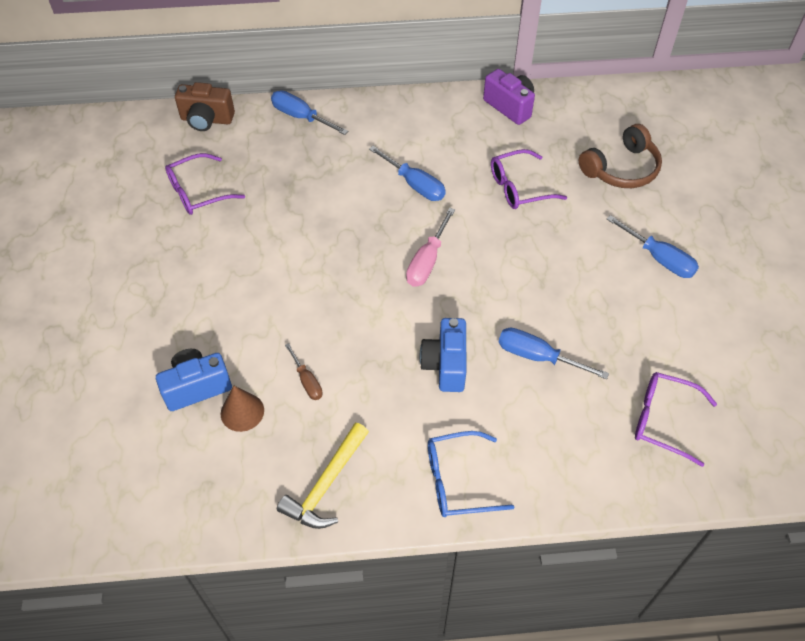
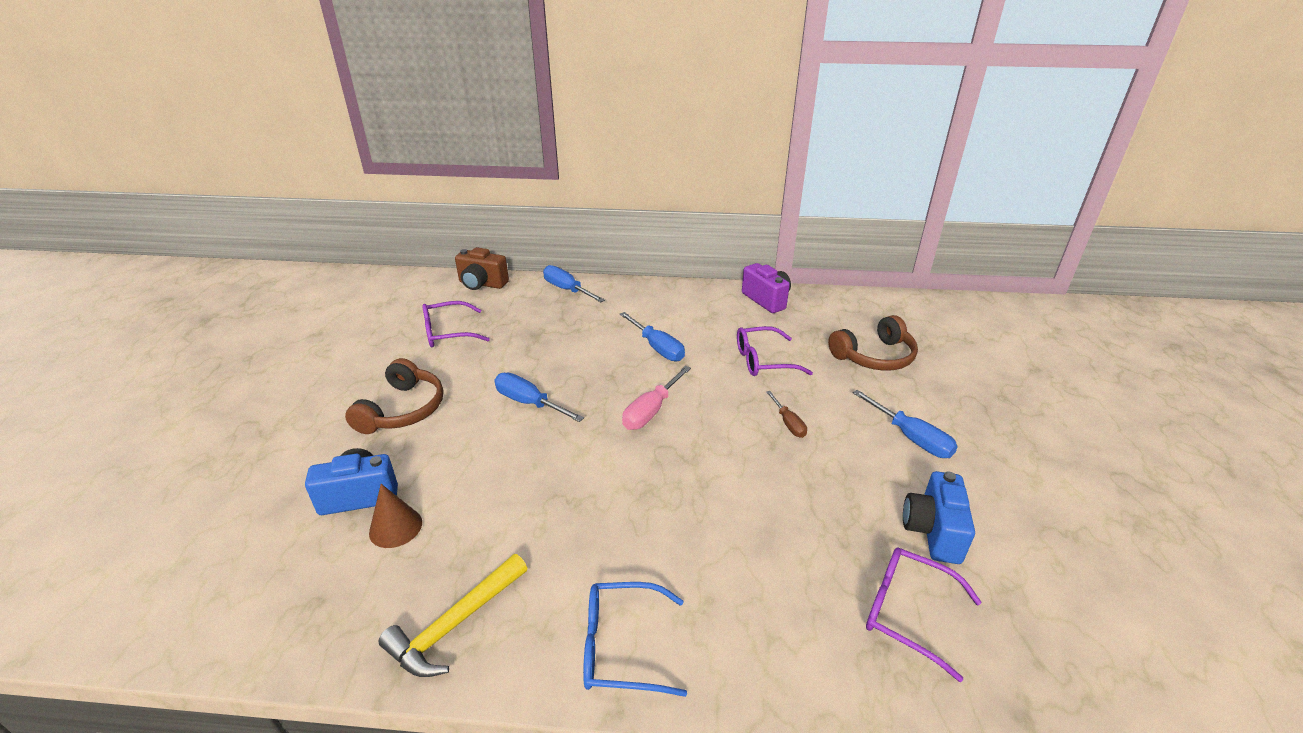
camera: 10 degrees right, 20 degrees down
brown screwdriver [285,343,323,400] -> brown screwdriver moved to [766,391,807,438]
blue camera [420,318,467,392] -> blue camera moved to [903,471,975,564]
blue screwdriver [499,328,609,379] -> blue screwdriver moved to [494,373,584,422]
none -> brown headphones [345,358,444,434]

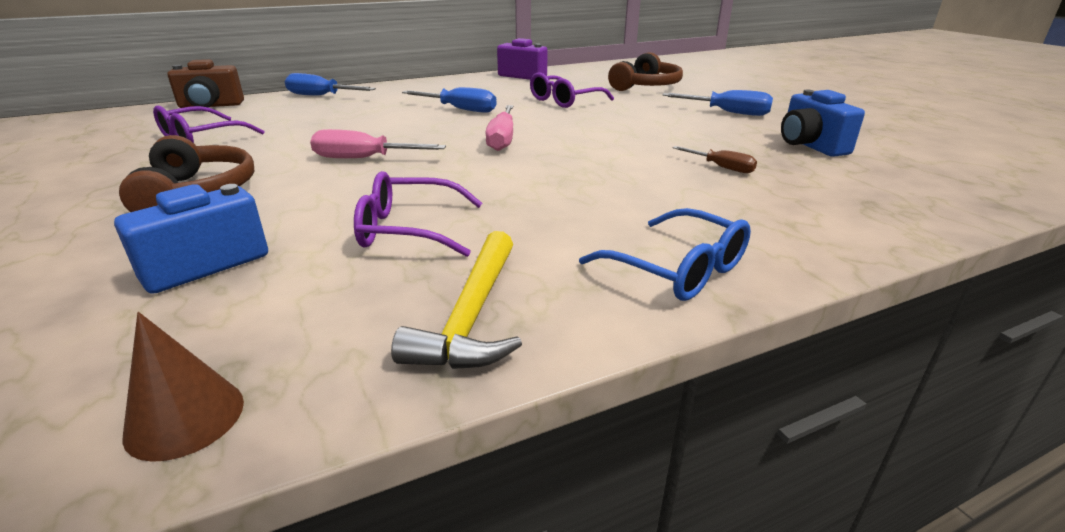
camera: 30 degrees left, 5 degrees down
brown cone [369,484,422,548] -> brown cone moved to [122,312,244,462]
blue screwdriver [494,373,584,422] -> pink screwdriver [310,129,446,158]
blue glasses [583,582,687,697] -> blue glasses turned 105 degrees counterclockwise [579,208,751,301]
brown screwdriver [766,391,807,438] -> brown screwdriver moved to [672,146,757,173]
purple glasses [866,547,982,682] -> purple glasses moved to [354,171,482,257]

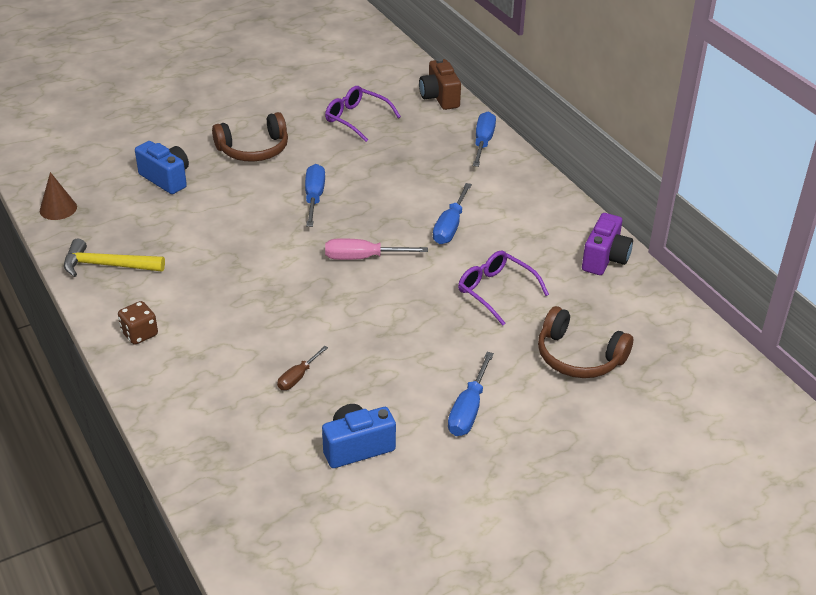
camera: 85 degrees right, 10 degrees up
pink screwdriver [310,129,446,158] -> blue screwdriver [305,164,325,227]
purple glasses [354,171,482,257] -> none
blue glasses [579,208,751,301] -> brown dice [118,301,158,345]

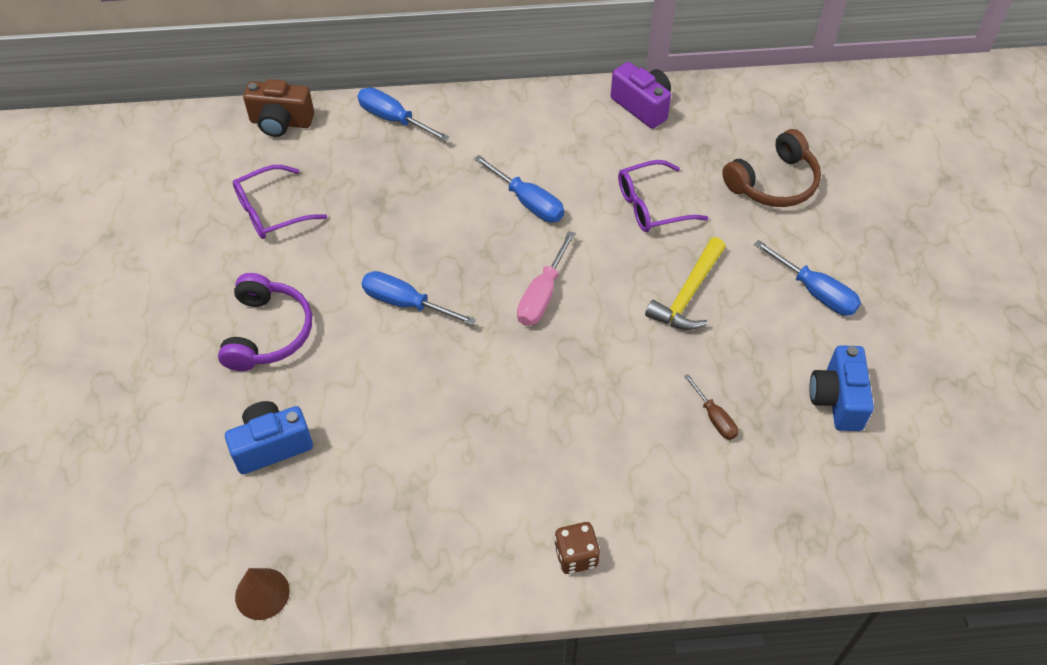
camera: 65 degrees left, 15 degrees up
yellow hammer [64,239,165,277] -> yellow hammer moved to [645,237,725,330]
brown headphones [212,112,288,162] -> purple headphones [218,273,312,371]

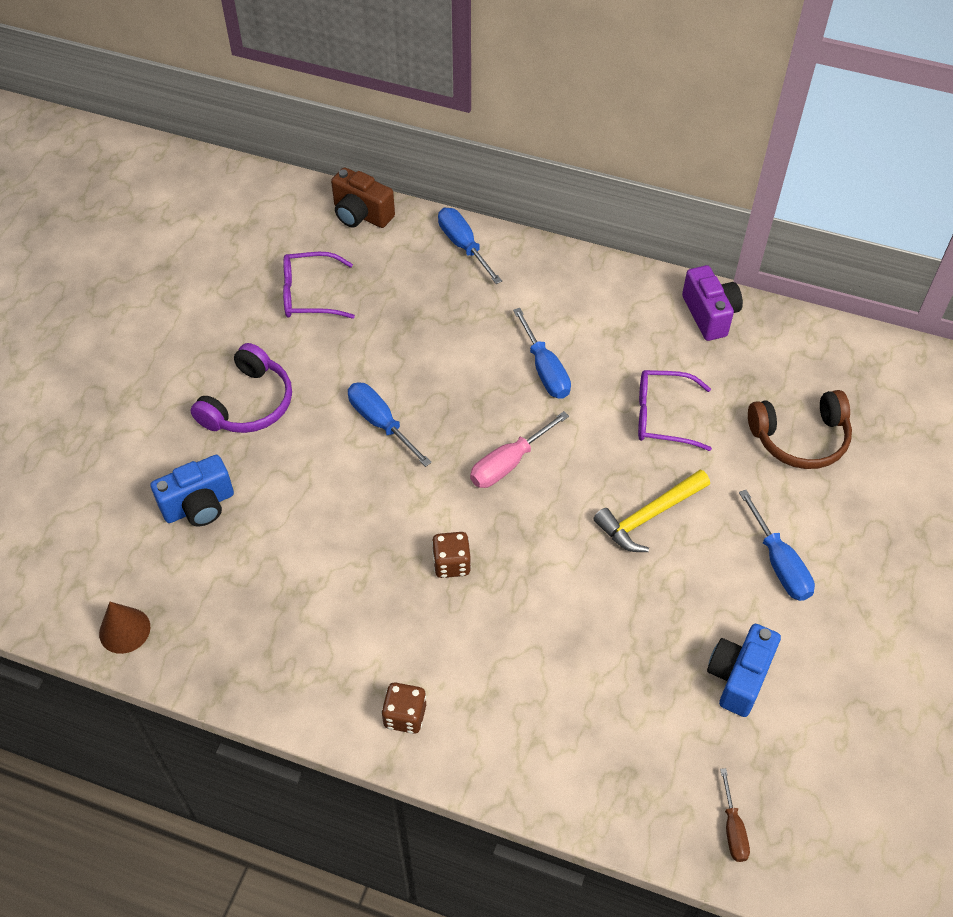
camera: 25 degrees right, 0 degrees up
blue camera [225,401,313,474] -> blue camera turned 150 degrees clockwise [150,455,234,526]
brown screwdriver [684,374,738,440] -> brown screwdriver moved to [720,768,750,862]
none -> brown dice [432,532,471,578]

